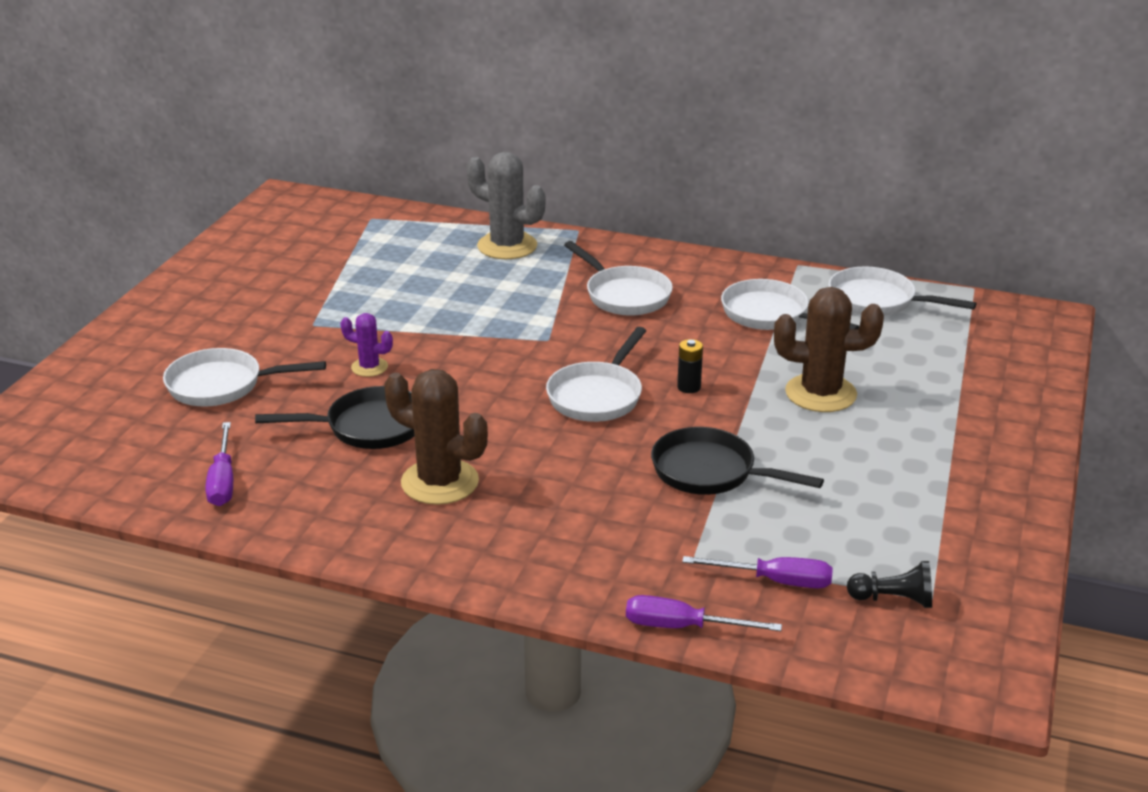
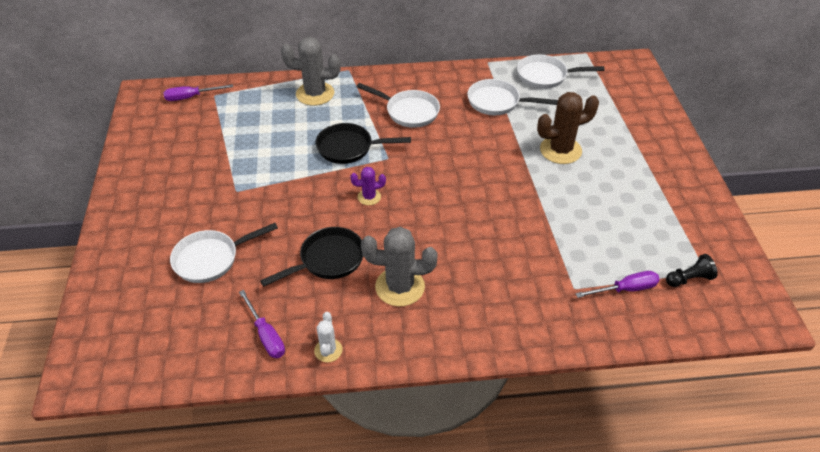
camera: 25 degrees left, 15 degrees up
purple cactus [340,313,393,377] -> purple cactus moved to [350,167,386,205]
brown cactus [384,369,488,505] -> grey cactus [361,227,438,307]
white pan [546,327,646,422] -> none
purple screwdriver [626,595,782,631] -> purple screwdriver moved to [163,84,233,101]
black pan [651,427,824,495] -> black pan moved to [316,123,411,164]
black battery [677,339,703,393] -> none
none -> white cactus [314,312,343,362]

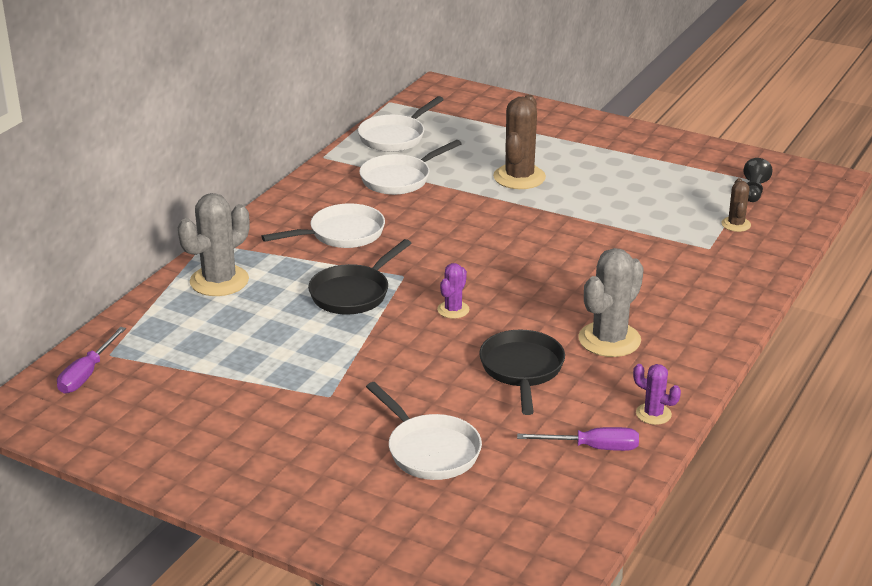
camera: 55 degrees left, 15 degrees down
white pan [170,223,278,283] -> white pan turned 45 degrees counterclockwise [366,382,482,480]
white cactus [314,312,343,362] -> purple cactus [633,364,681,425]
purple screwdriver [576,271,660,298] -> brown cactus [721,178,751,232]

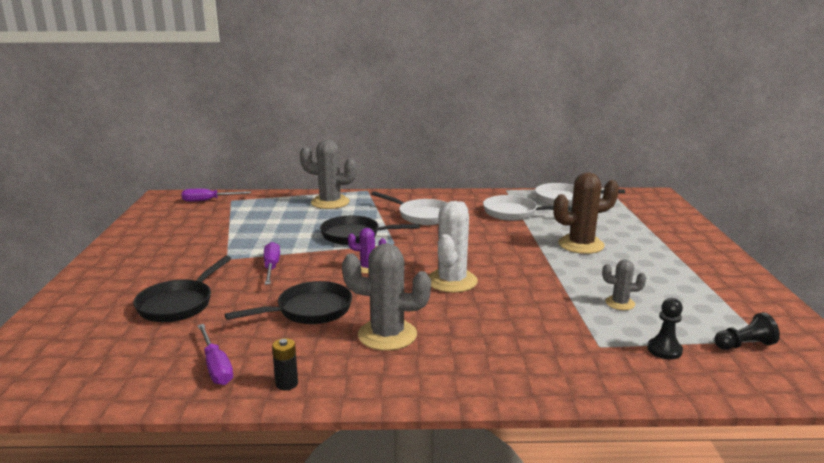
camera: 60 degrees right, 10 degrees down
white pan [366,382,482,480] -> black pan [133,256,232,322]
purple cactus [633,364,681,425] -> black battery [272,338,298,390]
brown cactus [721,178,751,232] -> black pawn [647,298,683,360]
none -> purple screwdriver [264,242,280,285]
none -> white cactus [428,201,478,293]
none -> grey cactus [602,259,646,310]

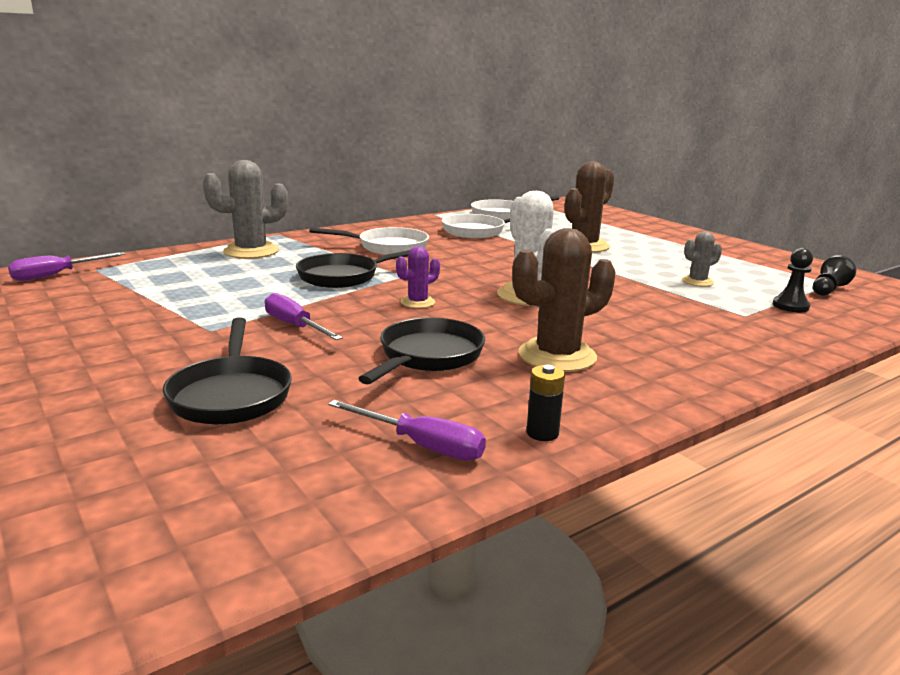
camera: 35 degrees left, 0 degrees up
grey cactus [342,243,431,351] -> brown cactus [512,228,615,372]

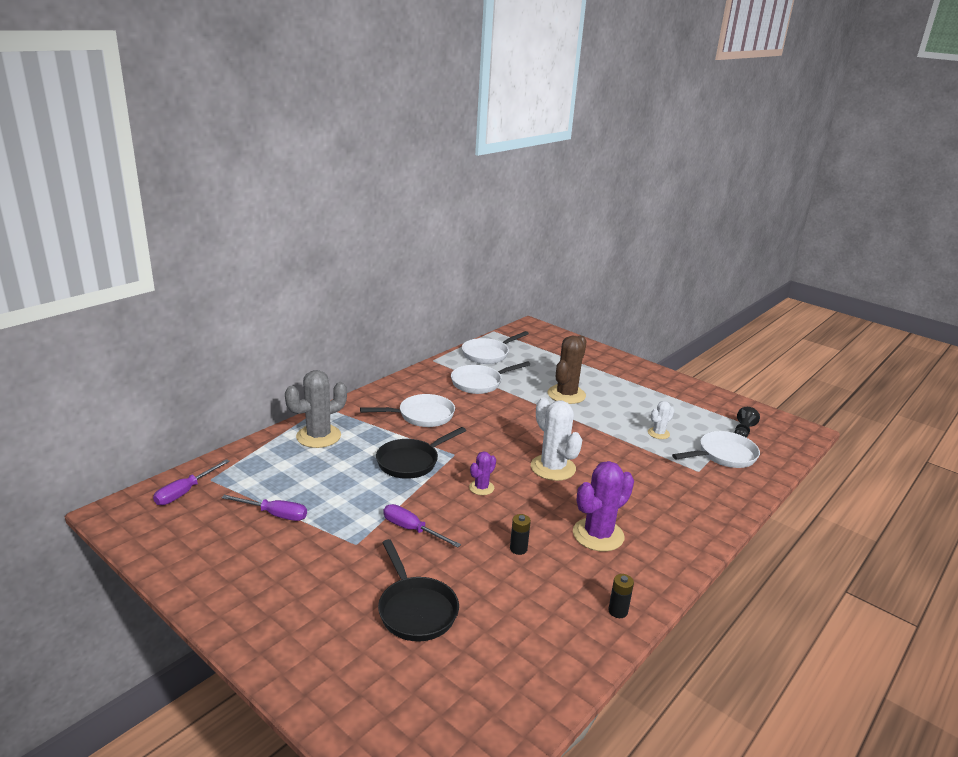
camera: 15 degrees left, 5 degrees up
purple screwdriver [328,400,486,461] -> purple screwdriver moved to [221,495,307,521]
black pan [358,317,485,384] -> black battery [510,514,531,555]
brown cactus [512,228,615,372] -> purple cactus [573,461,634,552]
grey cactus [682,231,722,287] -> white cactus [648,401,675,439]
black pawn [772,248,813,312] -> white pan [672,431,760,468]

